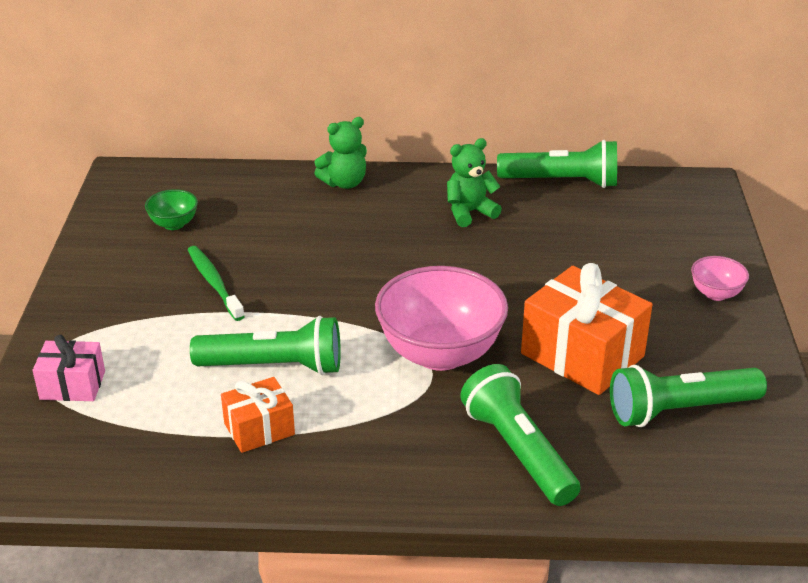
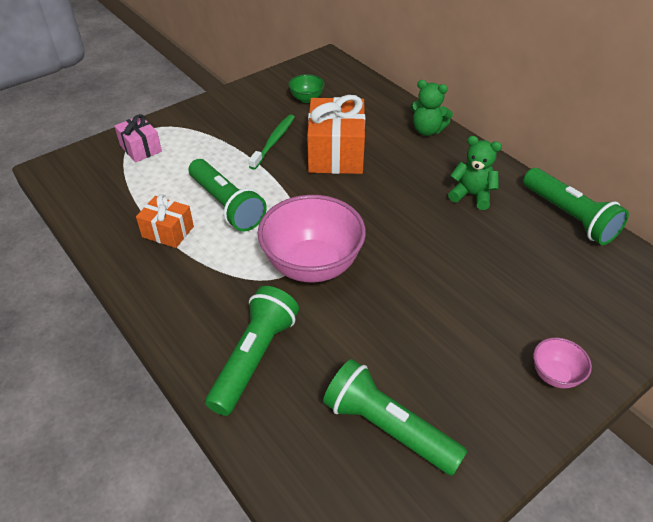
camera: 50 degrees right, 10 degrees up
orange gift [521,263,652,395] -> orange gift moved to [307,95,365,174]

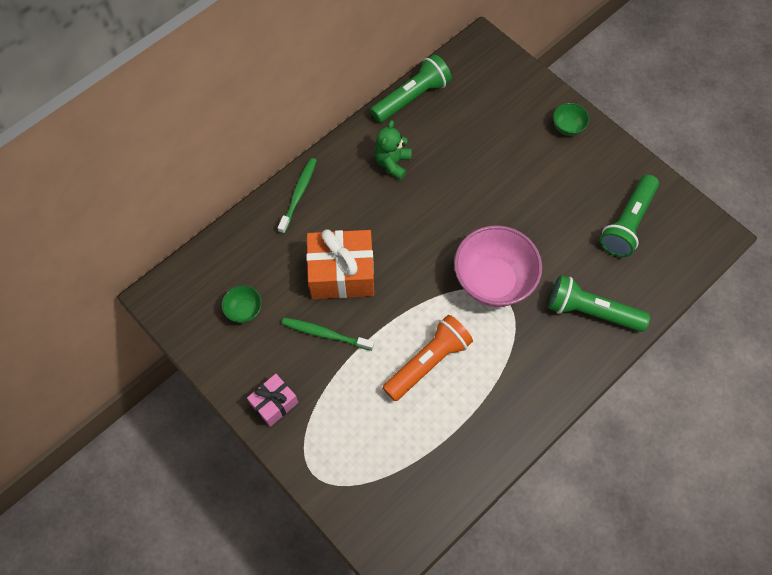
camera: 95 degrees left, 20 degrees up
pink gift [114,114,162,162] -> pink gift moved to [247,374,298,427]
orange gift [136,194,194,248] -> none
green flashlight [189,159,267,232] -> orange flashlight [383,315,473,401]
green teddy bear [410,80,453,136] -> green toothbrush [278,158,317,234]
pink bowl [533,338,592,389] -> green bowl [553,103,589,136]

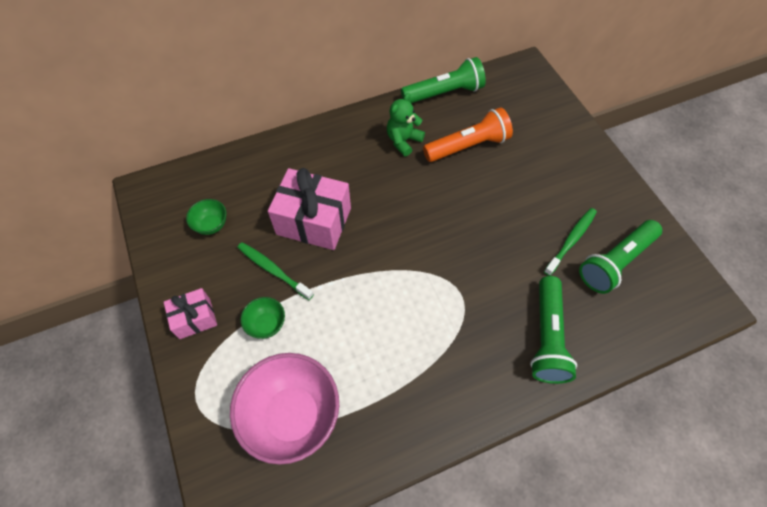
camera: 20 degrees right, 5 degrees down
green toothbrush [278,158,317,234] -> green toothbrush moved to [544,208,597,276]
orange gift [306,230,374,299] -> pink gift [268,168,351,250]
orange flashlight [383,315,473,401] -> orange flashlight moved to [423,108,513,162]
pink bowl [454,225,542,307] -> pink bowl moved to [230,353,339,465]
green flashlight [548,275,650,332] -> green flashlight turned 120 degrees counterclockwise [530,276,577,384]
green bowl [553,103,589,136] -> green bowl moved to [241,297,285,339]

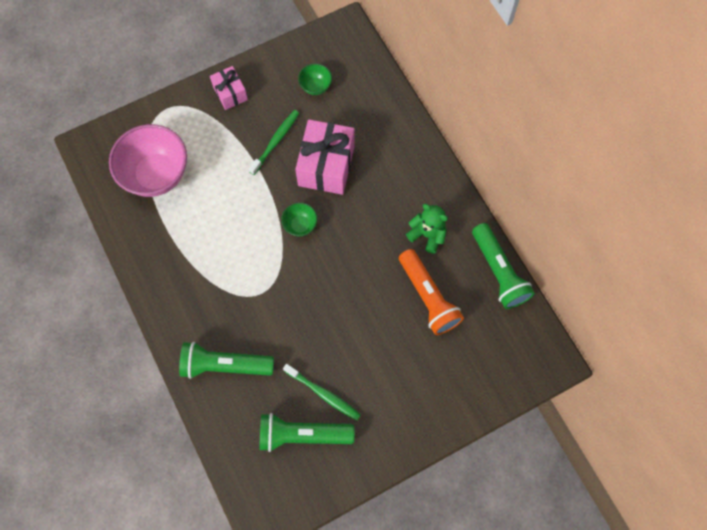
camera: 85 degrees right, 10 degrees up
green bowl [241,297,285,339] -> green bowl moved to [281,203,317,237]
green flashlight [579,220,662,294] -> green flashlight turned 45 degrees counterclockwise [260,413,355,452]

